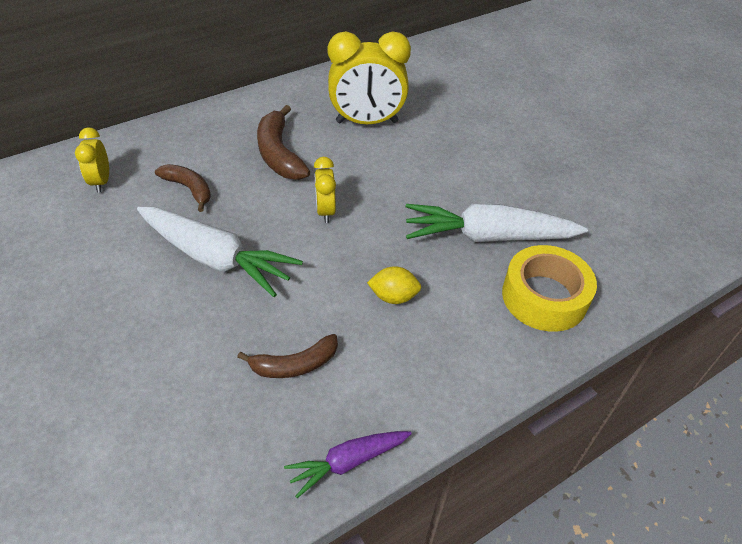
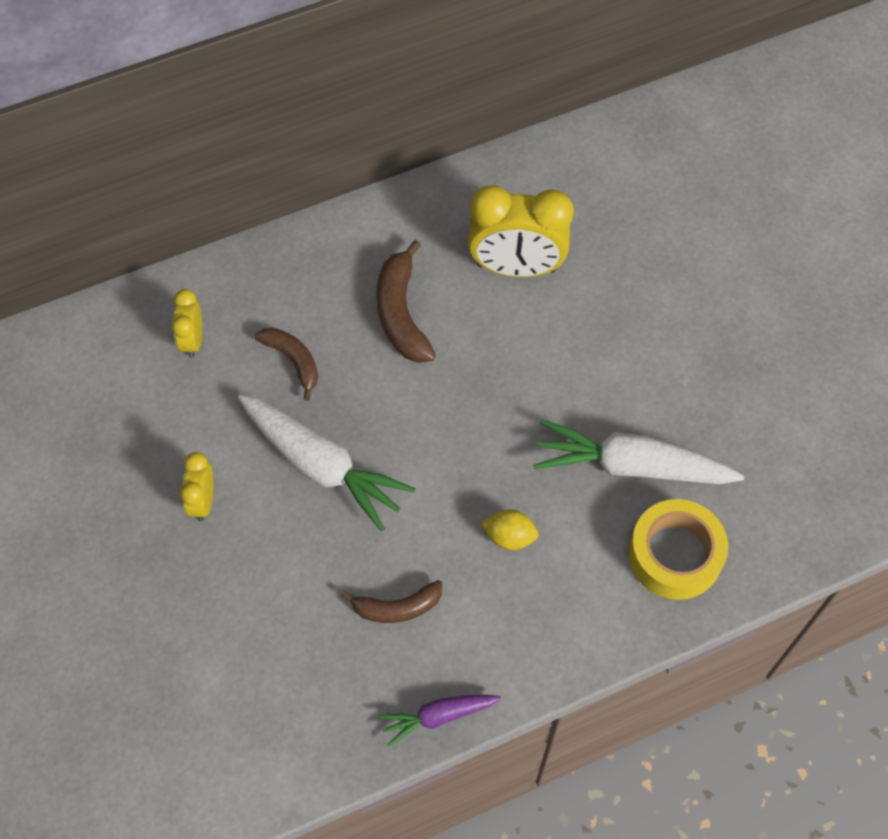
camera: 10 degrees right, 15 degrees up
yellow clock [314,157,336,223] -> yellow clock moved to [180,452,214,521]

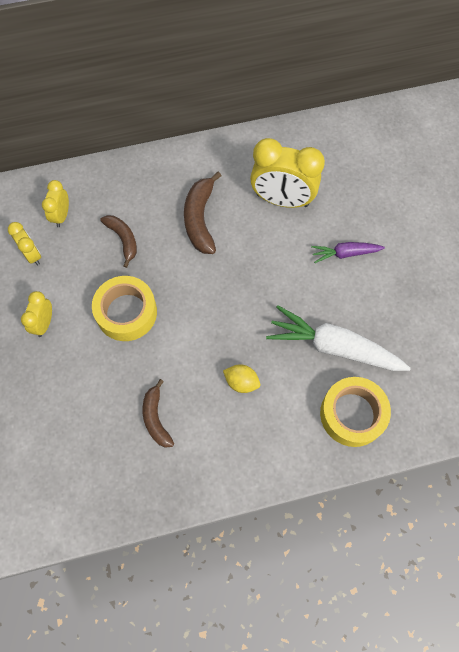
camera: 10 degrees right, 5 degrees up
white carrot [238,394,415,531] -> yellow tape [92,276,157,341]
brown banana [341,580,442,623] -> brown banana turned 75 degrees clockwise [143,379,174,448]
purple carrot [379,695,501,747] -> purple carrot moved to [311,242,385,263]
none -> yellow clock [8,222,41,266]

